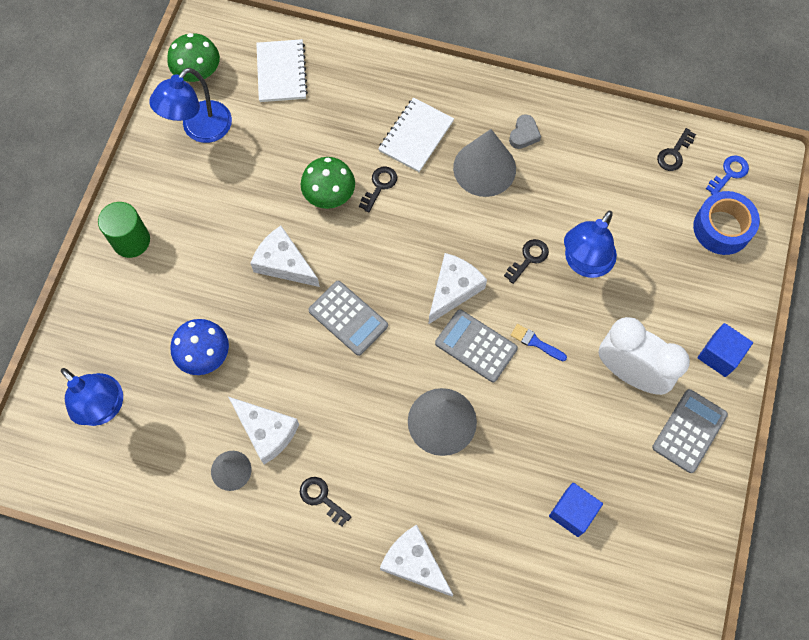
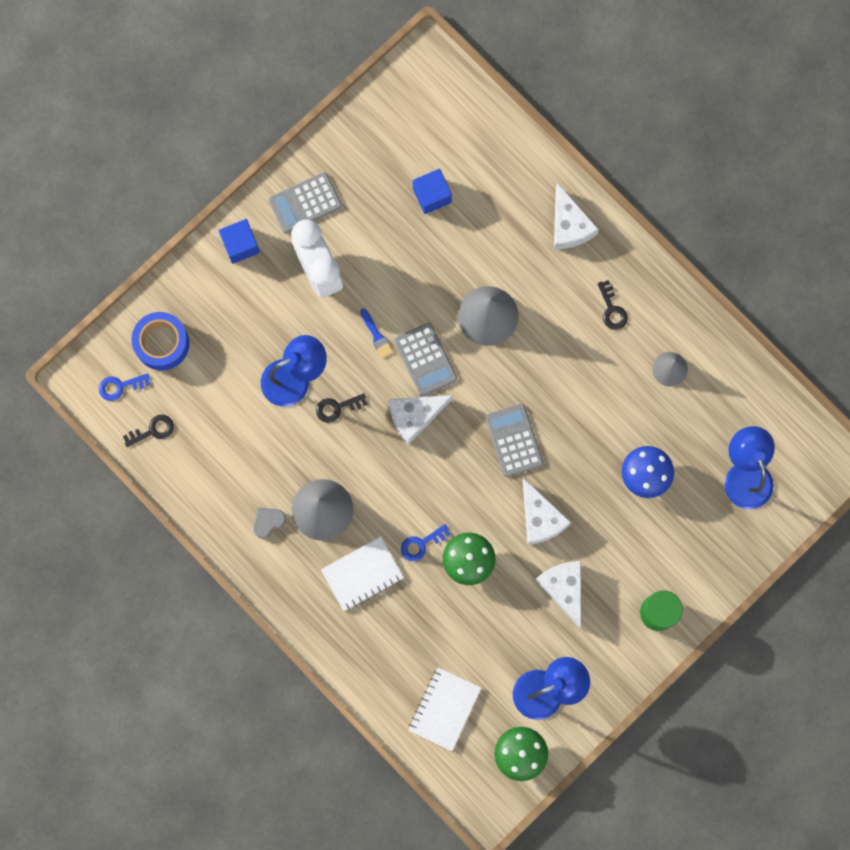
camera: 150 degrees left, 10 degrees up
white cheese [228,397,299,464] -> white cheese moved to [536,561,581,628]
black key [359,166,397,213] -> blue key [401,524,451,561]

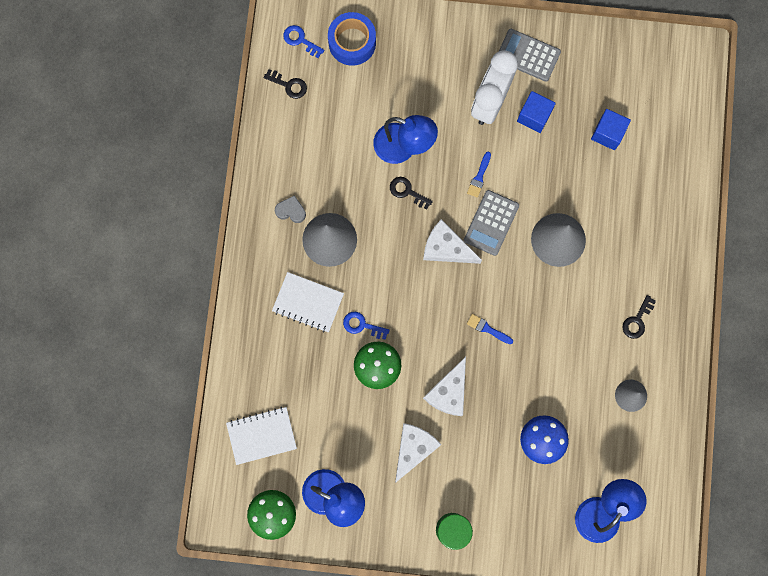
camera: 50 degrees right, 0 degrees up
blue cube [219,219,260,264] -> blue cube moved to [517,91,556,133]
grey calculator [485,404,543,477] -> blue brush [467,314,513,344]
white cheese [554,183,599,249] -> none

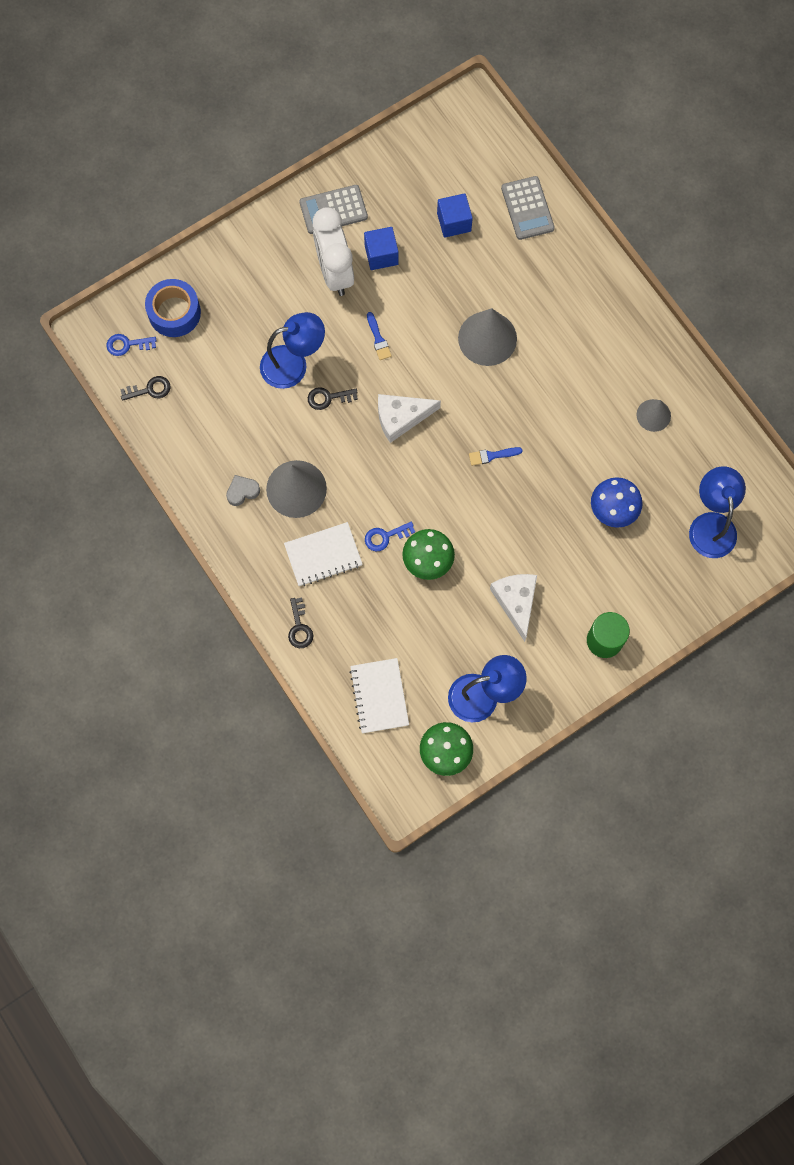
camera: 40 degrees left, 5 degrees down
white notebook [226,407,297,465] -> white notebook turned 45 degrees counterclockwise [349,658,409,733]
white cheese [423,356,466,416] -> none
grey calculator [464,190,519,256] -> grey calculator moved to [501,176,555,240]
black key [623,295,656,339] -> black key moved to [288,598,313,648]

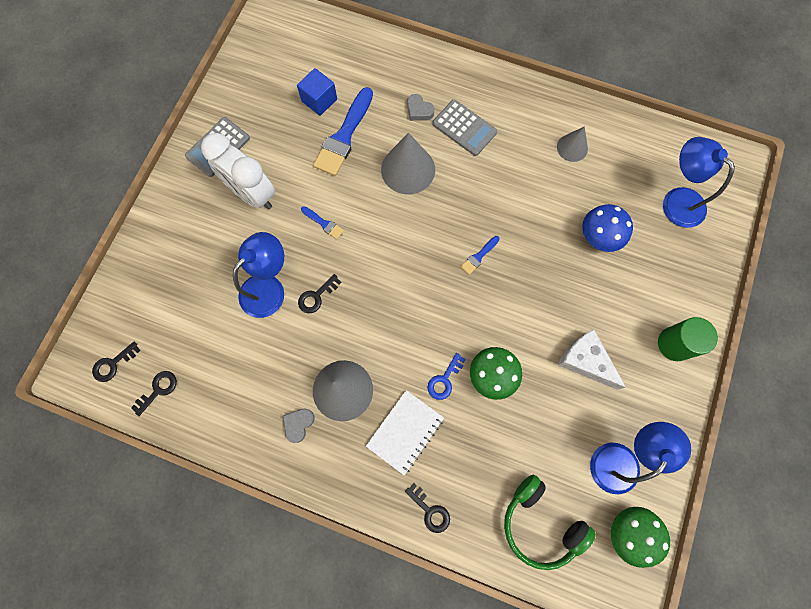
camera: 35 degrees left, 0 degrees up
blue key [106,334,157,356] -> black key [92,342,141,382]
blue tape [145,279,201,337] -> none
white notebook [349,658,409,733] -> green headphones [504,474,596,570]
blue cube [364,227,398,270] -> none
white cheese [378,394,441,443] -> none
grey calculator [501,176,555,240] -> grey calculator moved to [432,100,497,156]
none -> blue brush [313,87,373,176]
none -> grey heart [407,94,434,121]

